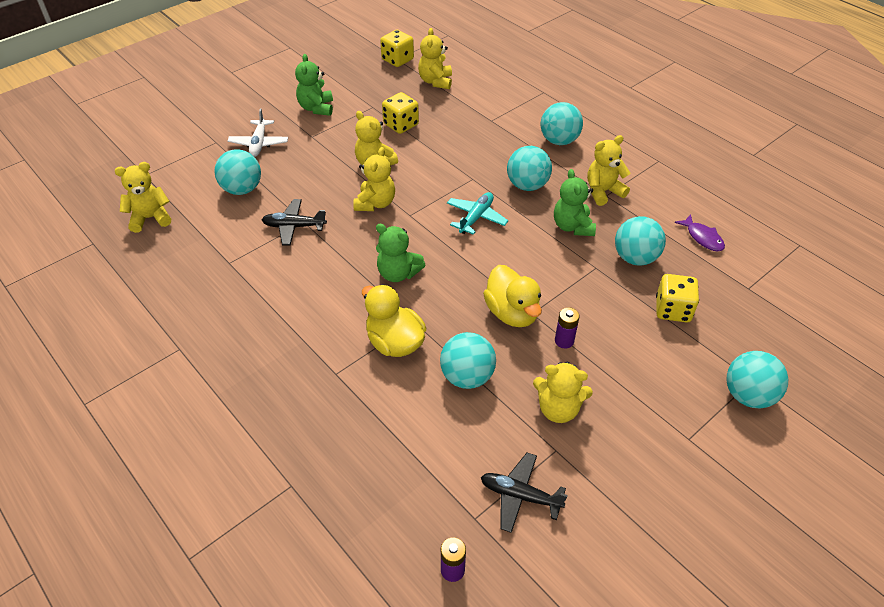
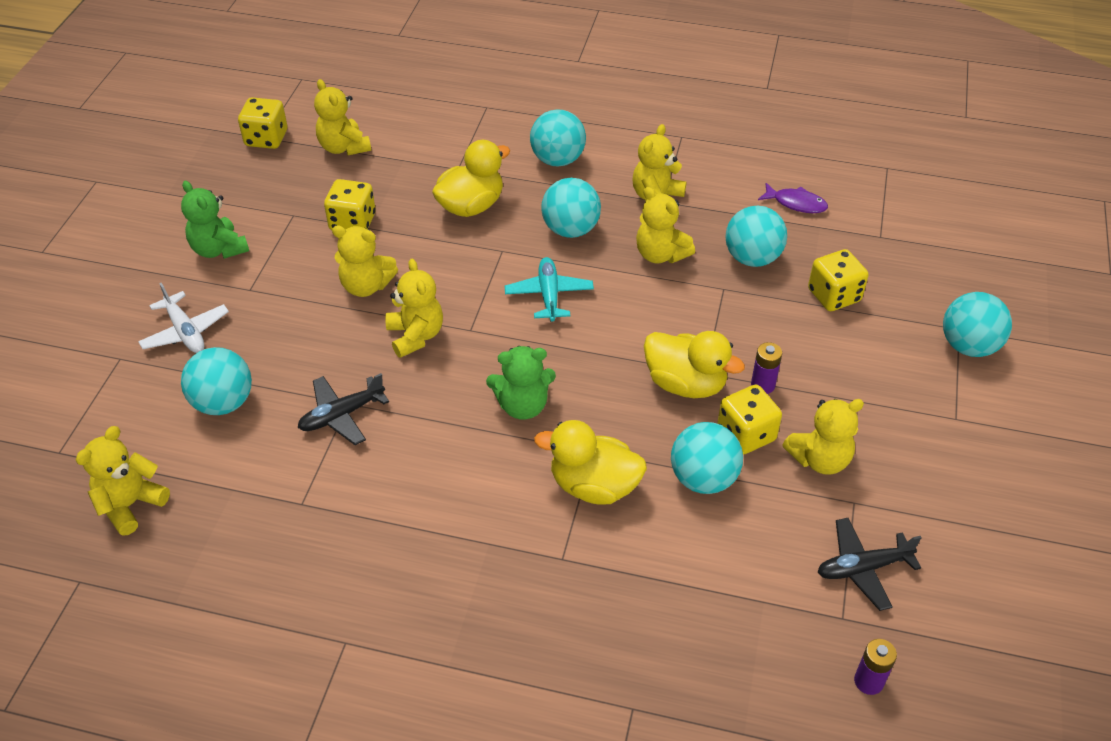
camera: 35 degrees left, 0 degrees up
green teddy bear [554,169,596,236] -> yellow teddy bear [636,187,695,264]
none -> yellow duck [432,140,510,217]
none -> yellow dice [717,385,782,455]

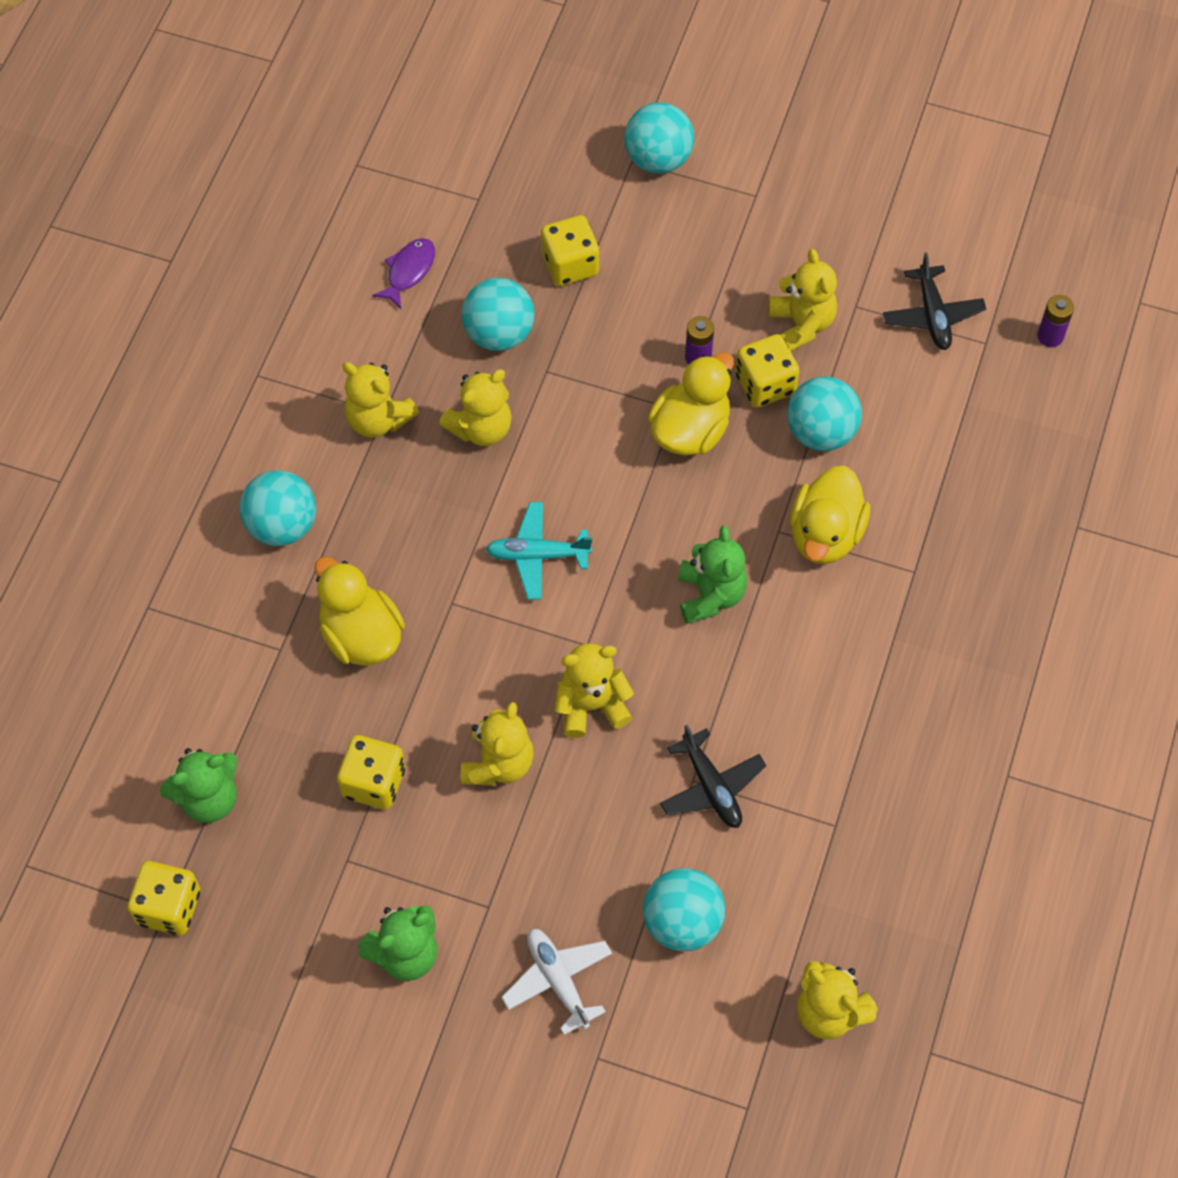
camera: 85 degrees left, 15 degrees up
white plane [138,283,229,353] -> white plane turned 90 degrees counterclockwise [501,929,612,1035]
yellow teddy bear [314,79,371,155] -> green teddy bear [160,748,237,823]
turquoise ball [542,178,601,238] -> none

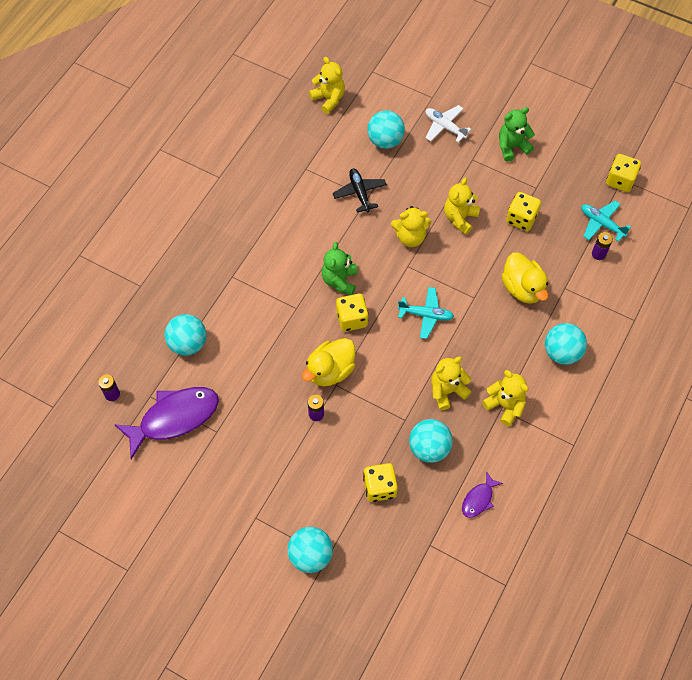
camera: 170 degrees left, 0 degrees up
green teddy bear [160,748,237,823] -> turquoise plane [581,201,631,242]
white plane [501,929,612,1035] -> white plane turned 150 degrees clockwise [426,105,472,143]
yellow dice [735,334,800,407] -> yellow dice moved to [336,293,368,332]
yellow teddy bear [768,249,837,351] -> none
turquoise ball [787,376,862,451] -> turquoise ball moved to [165,314,206,356]
yellow duck [790,466,870,564] -> none
black plane [883,252,986,350] -> purple fish [114,387,219,459]
none -> purple battery [592,232,613,260]

